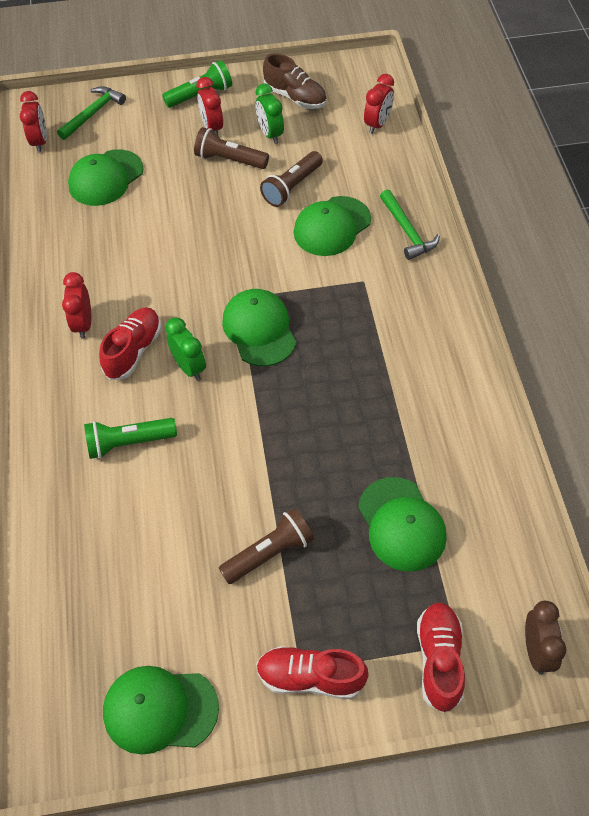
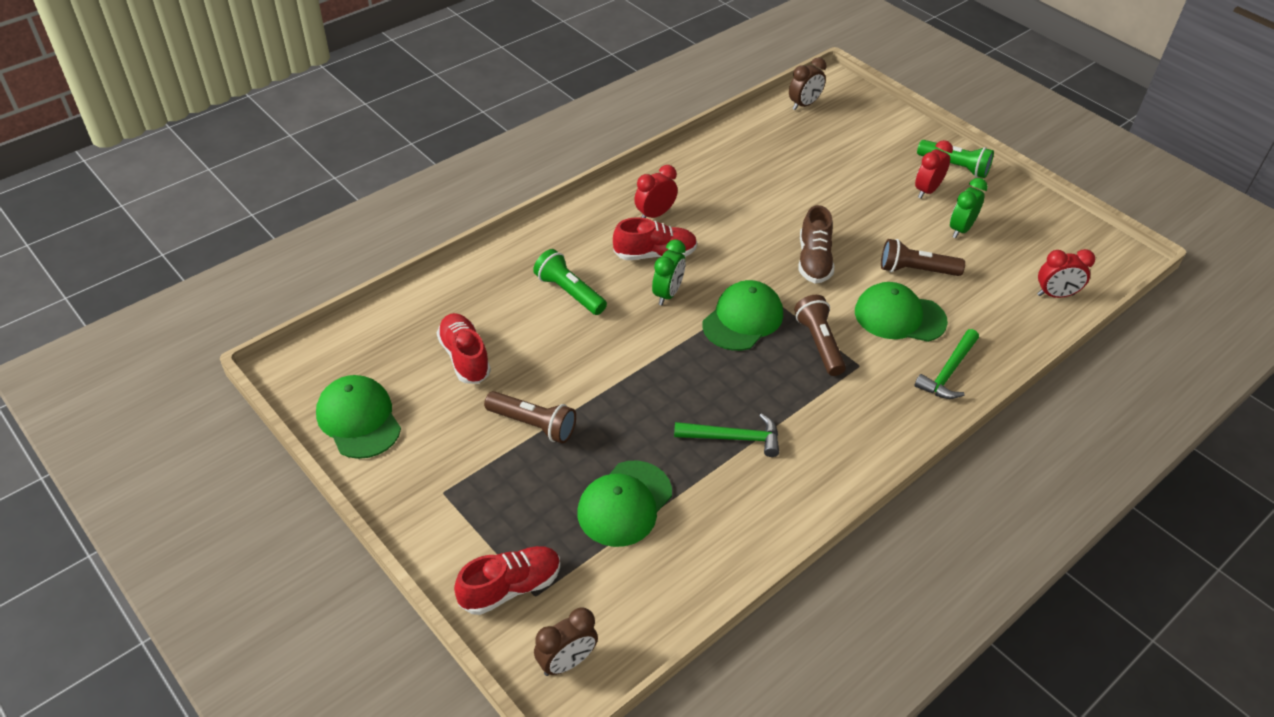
camera: 55 degrees right, 10 degrees down
red clock [20,91,47,153] -> brown clock [789,58,827,110]
green hammer [57,86,126,140] -> green hammer moved to [674,413,779,457]
green cap [68,149,143,206] -> none
brown flashlight [194,127,269,169] -> brown flashlight moved to [794,295,846,376]
red shoe [256,646,369,699] -> red shoe moved to [437,313,491,384]
brown shoe [263,53,327,109] -> brown shoe moved to [798,205,834,284]

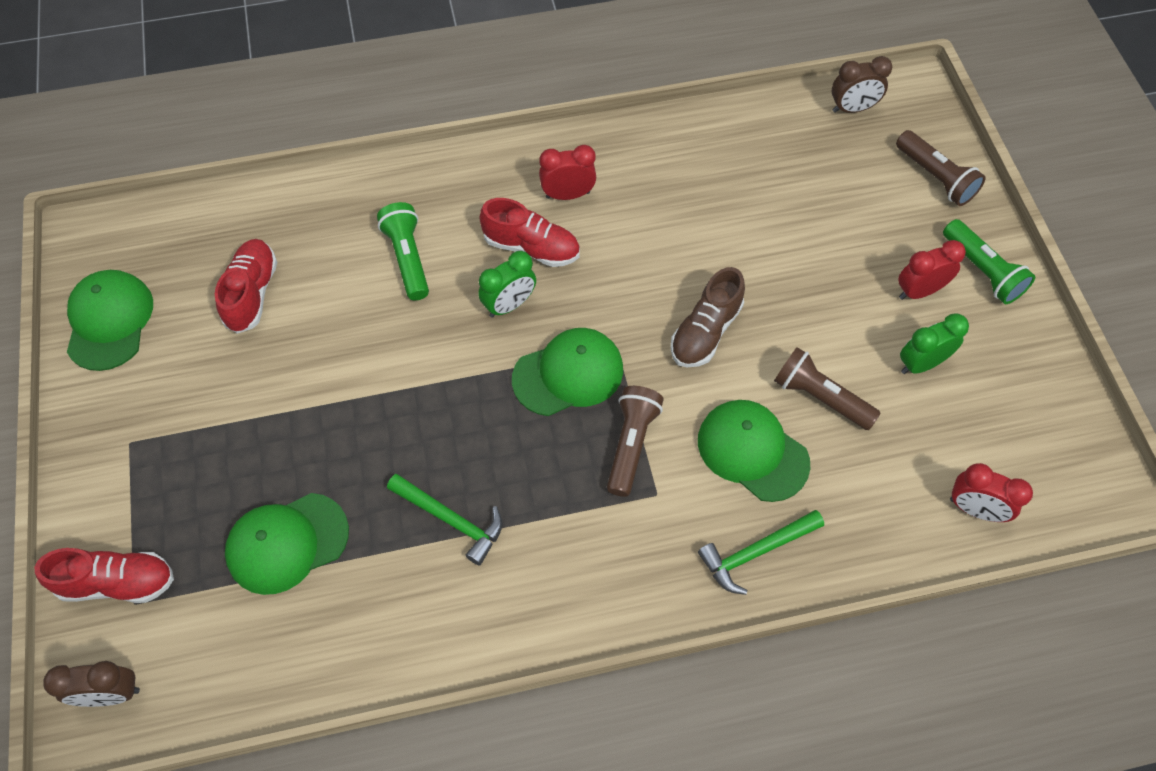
camera: 30 degrees right, 15 degrees up
brown flashlight [484,391,576,443] -> brown flashlight moved to [896,130,986,206]

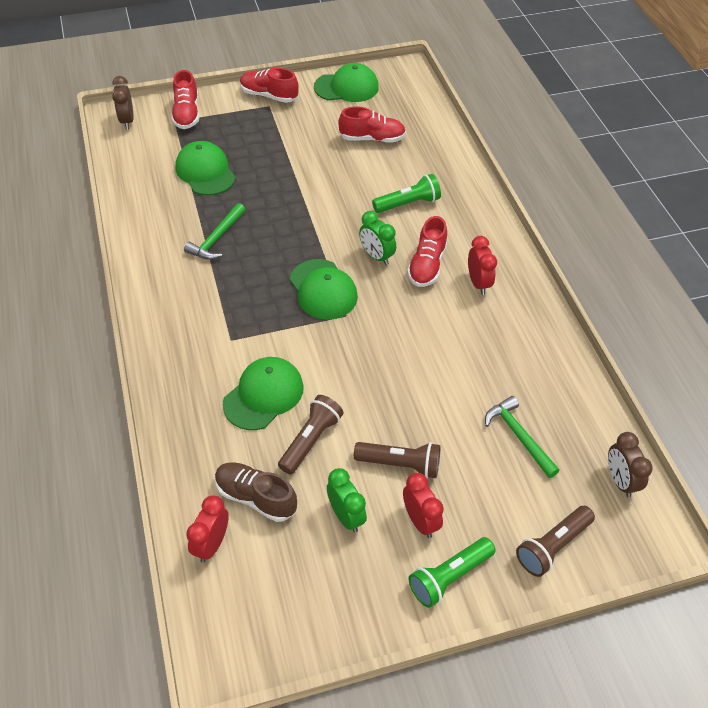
camera: 85 degrees right, 10 degrees down
brown flashlight [607,386,664,497] -> brown flashlight moved to [354,442,440,478]
brown shoe [670,267,745,367] -> brown shoe moved to [215,462,297,522]
green hammer [698,510,824,595] -> green hammer moved to [485,396,560,478]
none -> red shoe [240,68,299,103]

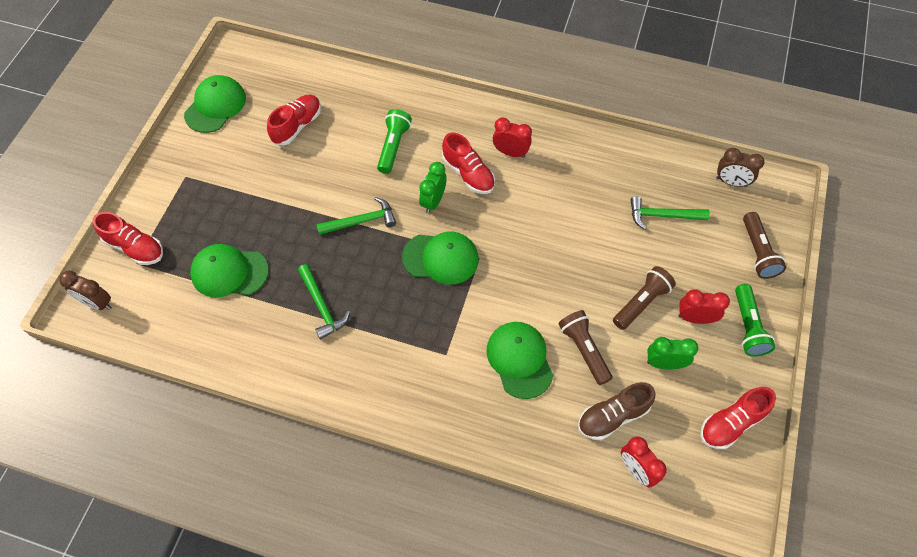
camera: 55 degrees left, 10 degrees up
red shoe [240,68,299,103] -> red shoe moved to [700,387,776,449]
green clock [359,211,396,265] -> green clock turned 120 degrees clockwise [419,162,447,213]
none -> green hammer [317,197,396,235]

